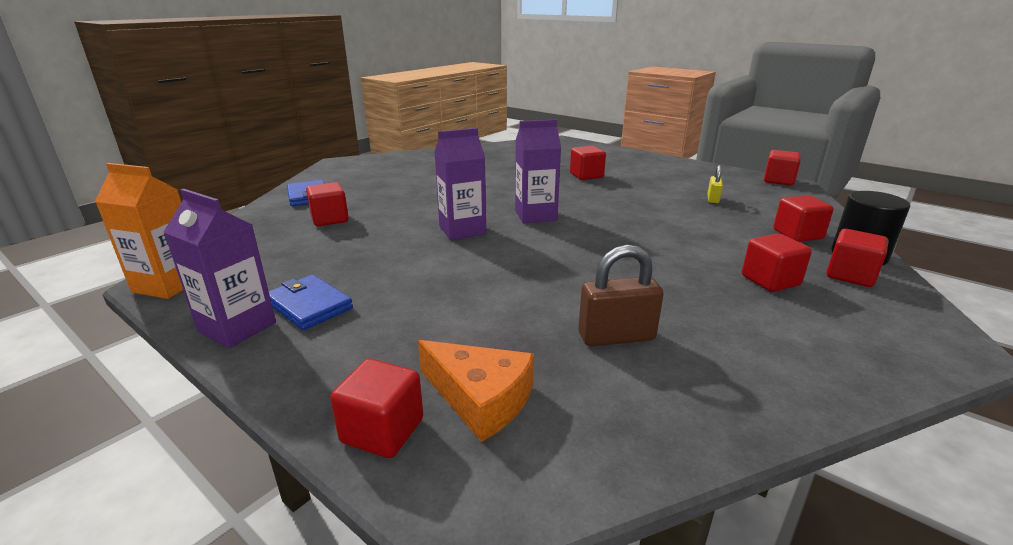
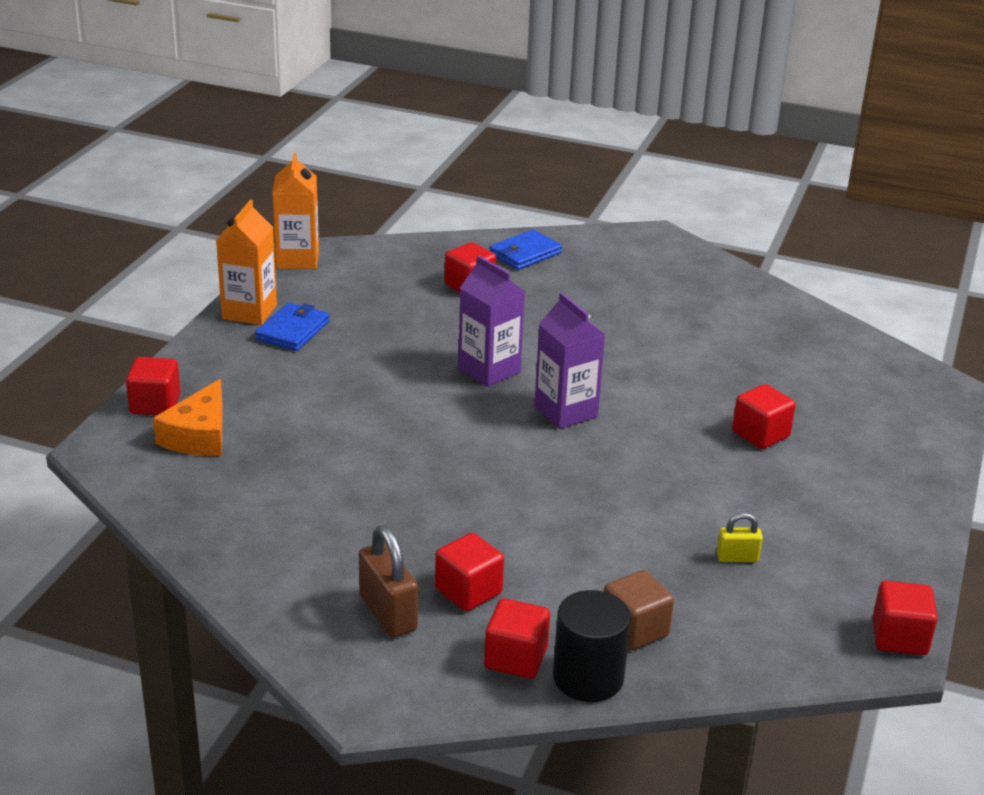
camera: 70 degrees right, 5 degrees up
purple carton [164,189,276,348] -> orange carton [216,200,277,325]
brown padlock [578,245,664,347] -> brown padlock moved to [359,525,418,638]
red cube [773,195,834,242] -> brown cube [604,570,674,651]

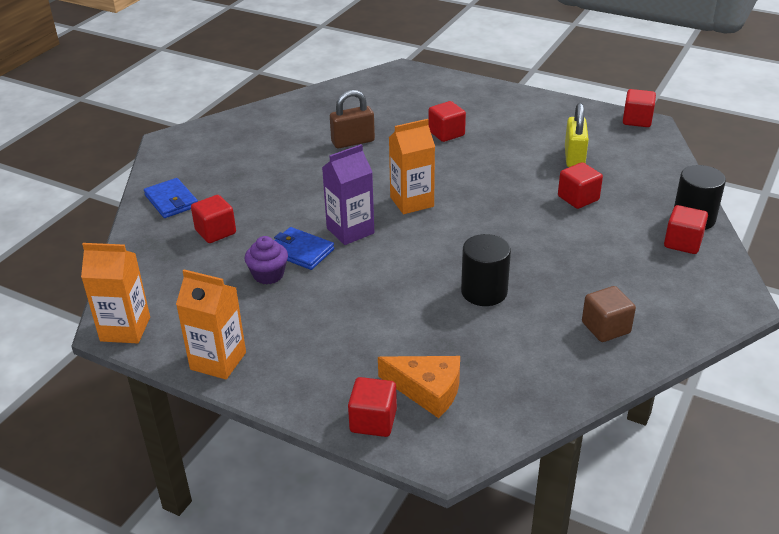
camera: 80 degrees left, 5 degrees up
blue wallet [255,302,330,351] -> blue wallet moved to [274,227,334,270]
brown padlock [359,525,418,638] -> brown padlock moved to [330,90,375,148]
red cube [435,533,504,611] -> red cube moved to [558,162,603,209]
purple carton [535,292,605,429] -> orange carton [389,119,435,214]
brown cube [604,570,674,651] -> brown cube moved to [582,286,636,342]
yellow padlock [716,513,763,562] -> yellow padlock [565,103,589,167], size x1.76
none -> purple cupcake [245,236,288,284]
none -> black cylinder [461,234,511,306]

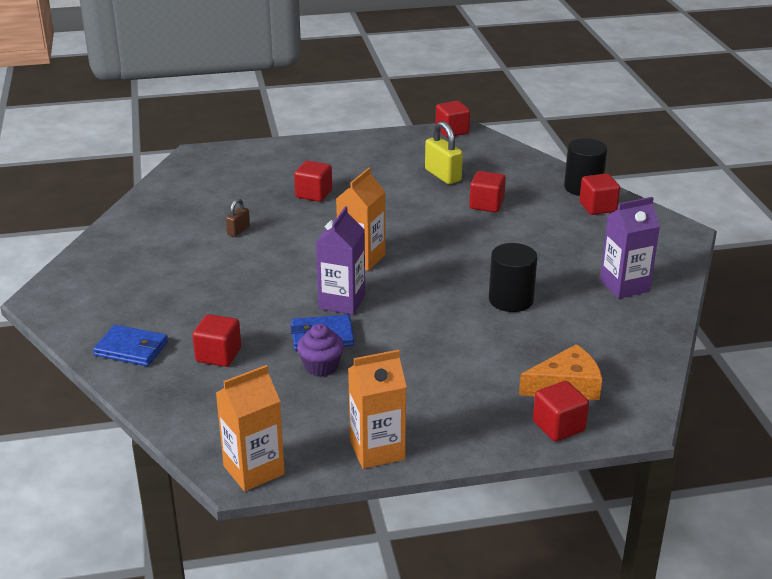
camera: 40 degrees left, 5 degrees down
brown padlock [330,90,375,148] -> brown padlock [226,199,250,237], size x0.57
brown cube [582,286,636,342] -> purple carton [600,197,660,299]

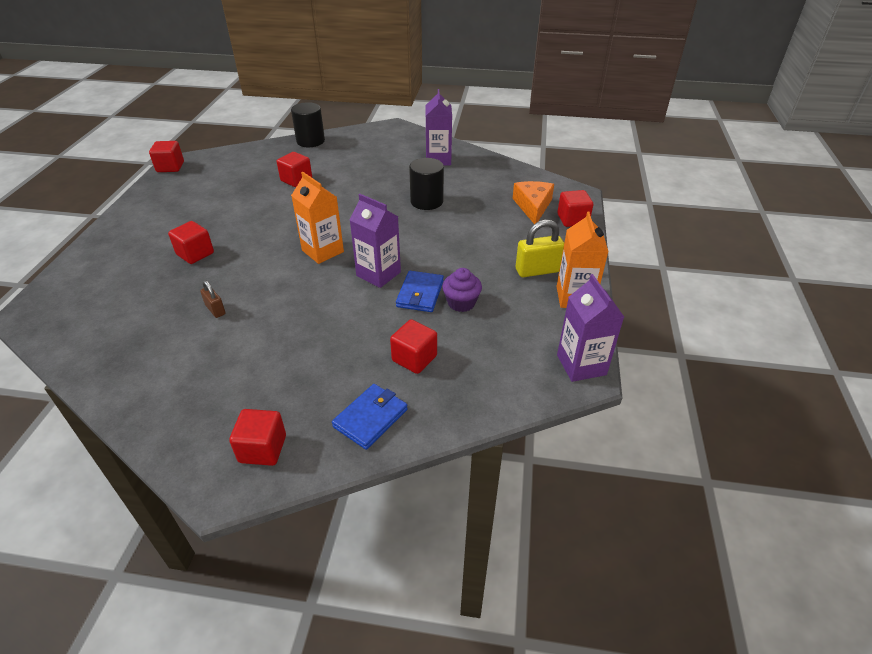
camera: 70 degrees left, 10 degrees up
orange carton [216,365,285,492] -> purple carton [557,274,624,382]
yellow padlock [425,121,463,184] -> yellow padlock moved to [516,220,564,277]
red cube [579,173,620,215] -> red cube moved to [229,409,286,466]

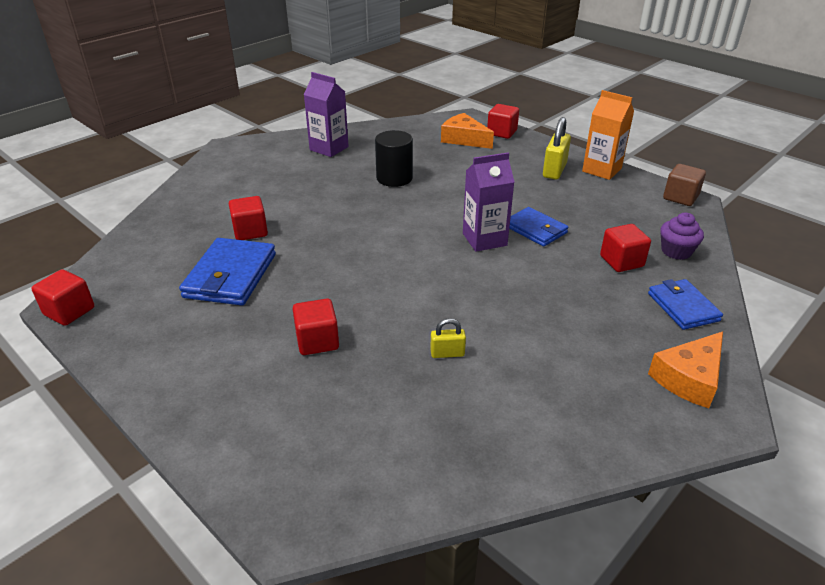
camera: 55 degrees left, 5 degrees down
brown padlock [200,280,226,318] -> yellow padlock [430,318,466,358]
red cube [229,409,286,466] -> orange cheese [648,331,723,408]
black cylinder [291,102,325,147] -> none
orange carton [291,172,344,264] -> none
purple cupcake [442,268,482,312] -> purple cupcake moved to [660,212,704,260]
purple carton [557,274,624,382] -> brown cube [663,164,706,206]
none -> blue wallet [179,238,276,305]

